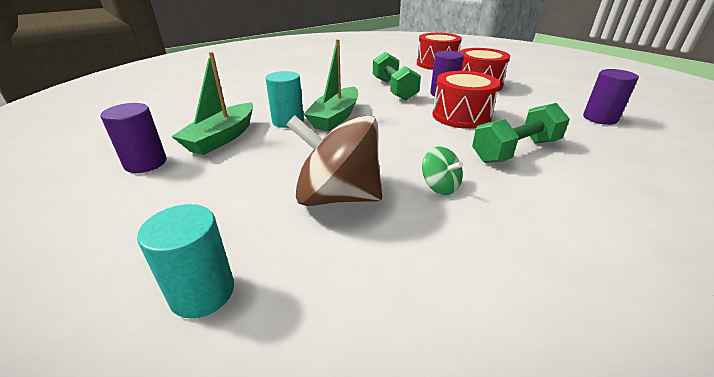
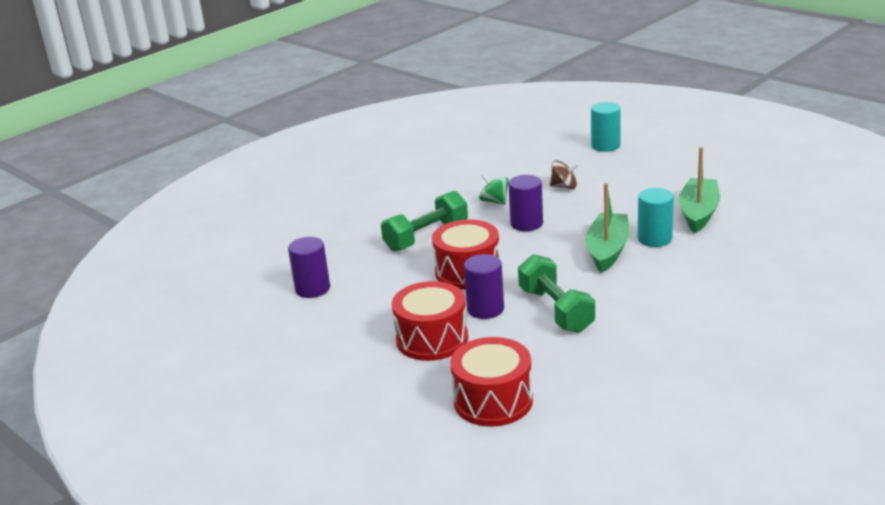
camera: 175 degrees right, 5 degrees down
purple cylinder [100,103,167,173] -> purple cylinder moved to [508,175,543,231]
brown spinning top [286,115,382,206] -> brown spinning top [550,160,579,189], size x0.47

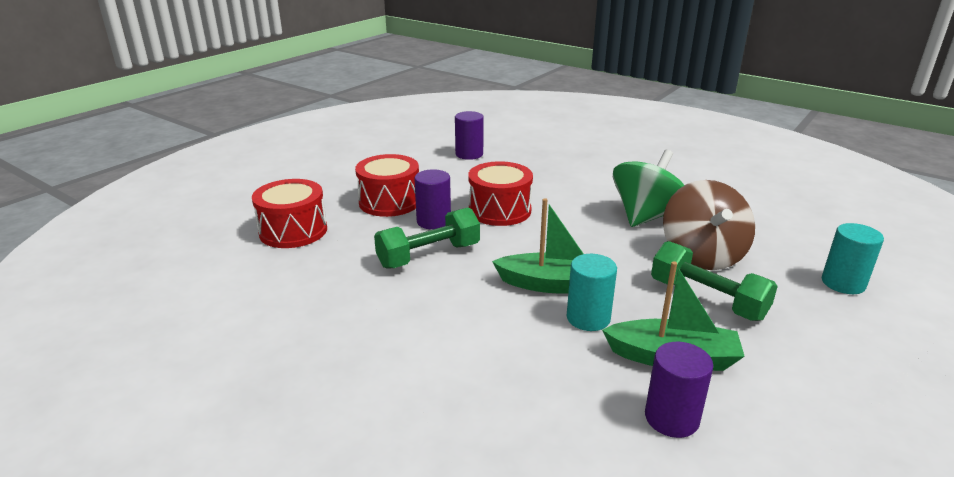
camera: 80 degrees right, 0 degrees up
green dumbbell [381,191,468,252] -> green dumbbell moved to [651,241,778,321]
green spinning top [479,174,509,205] -> green spinning top [613,150,684,227], size x2.12
purple cylinder [508,175,543,231] -> purple cylinder moved to [645,342,713,438]
brown spinning top [550,160,579,189] -> brown spinning top [663,180,755,270], size x2.12

